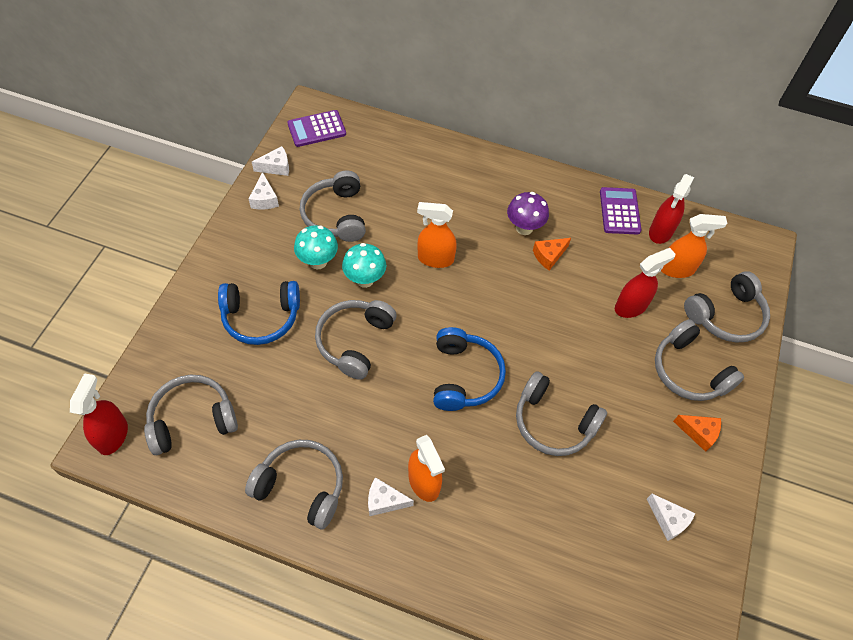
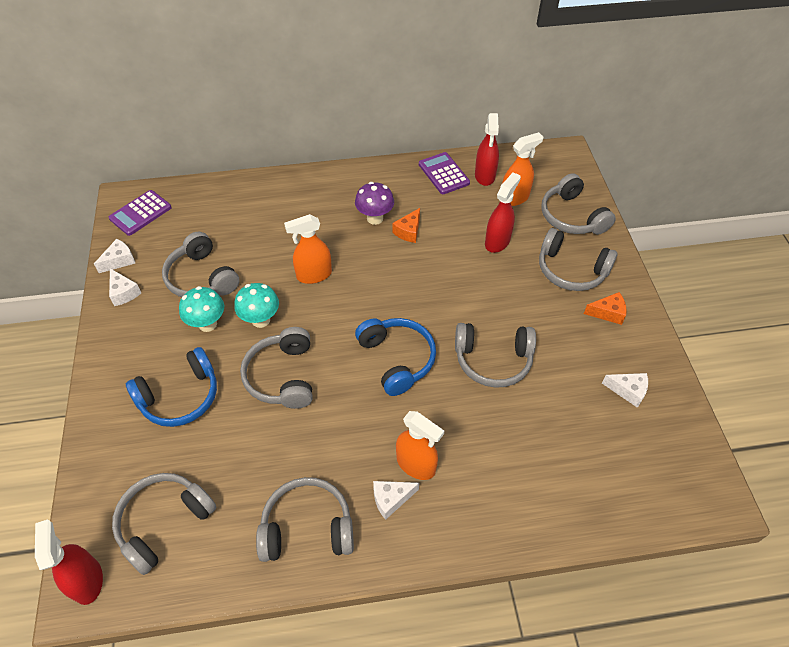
camera: 25 degrees left, 5 degrees down
grey headphones [684,271,770,343] -> grey headphones turned 120 degrees clockwise [541,173,616,235]

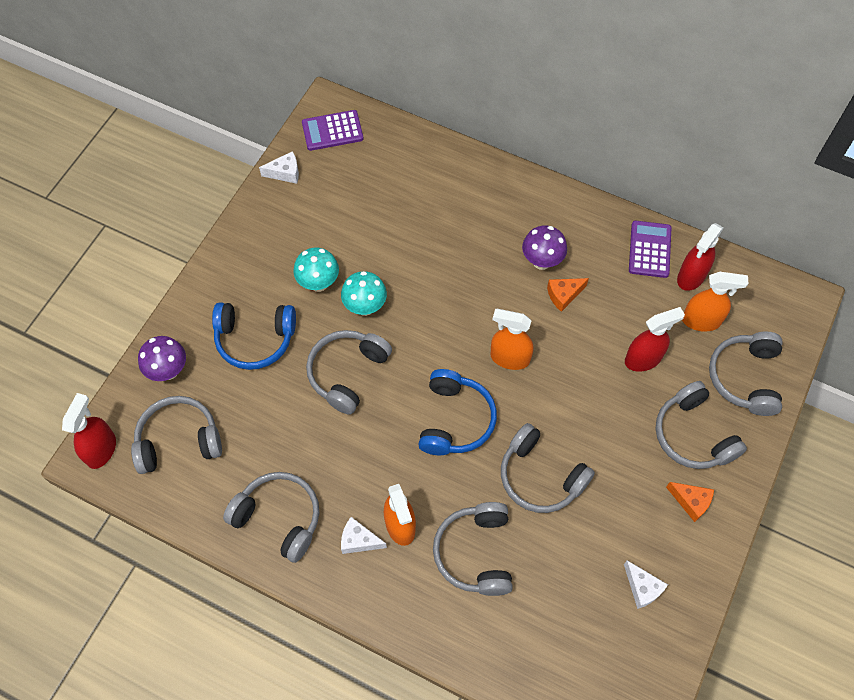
camera: 35 degrees right, 10 degrees up
white cheese [109,268,141,306] -> none
grey headphones [162,232,240,297] -> grey headphones moved to [433,502,513,596]
orange spray bottle [284,214,332,284] -> orange spray bottle moved to [490,309,533,370]
none -> purple mushroom [138,336,186,381]

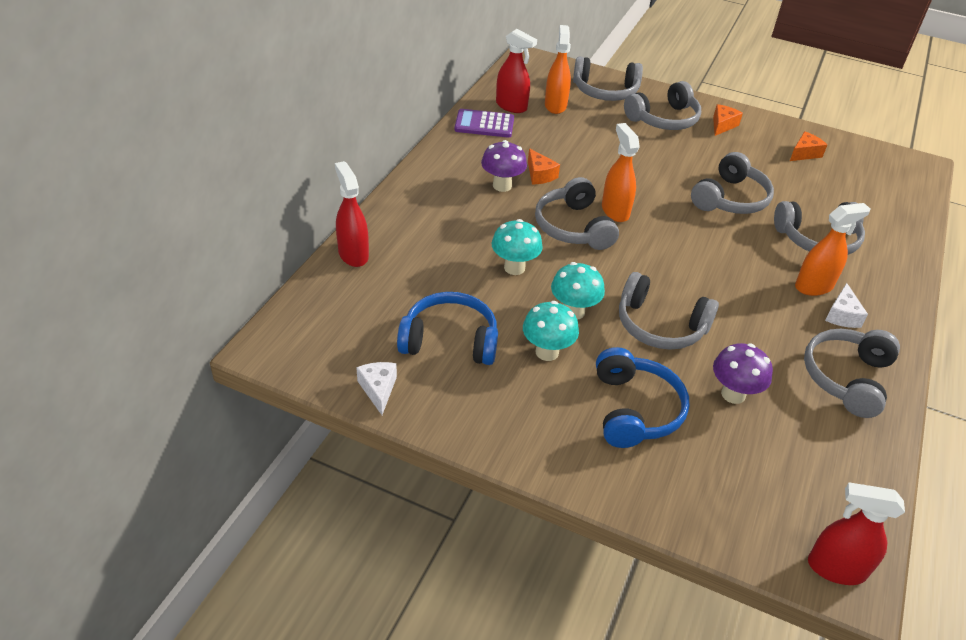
camera: 95 degrees left, 20 degrees down
grey headphones [131,396,222,474] -> grey headphones moved to [535,177,619,250]
purple mushroom [138,336,186,381] -> purple mushroom moved to [713,343,773,404]
purple calculator [302,110,364,151] -> none
blue headphones [418,369,497,455] -> blue headphones moved to [397,292,498,365]
orange spray bottle [490,309,533,370] -> orange spray bottle turned 150 degrees clockwise [602,123,640,222]
white cheese [624,560,668,609] -> orange cheese [790,131,827,161]
red spray bottle [625,307,685,371] -> red spray bottle moved to [335,161,369,267]
none -> turquoise mushroom [492,219,543,275]

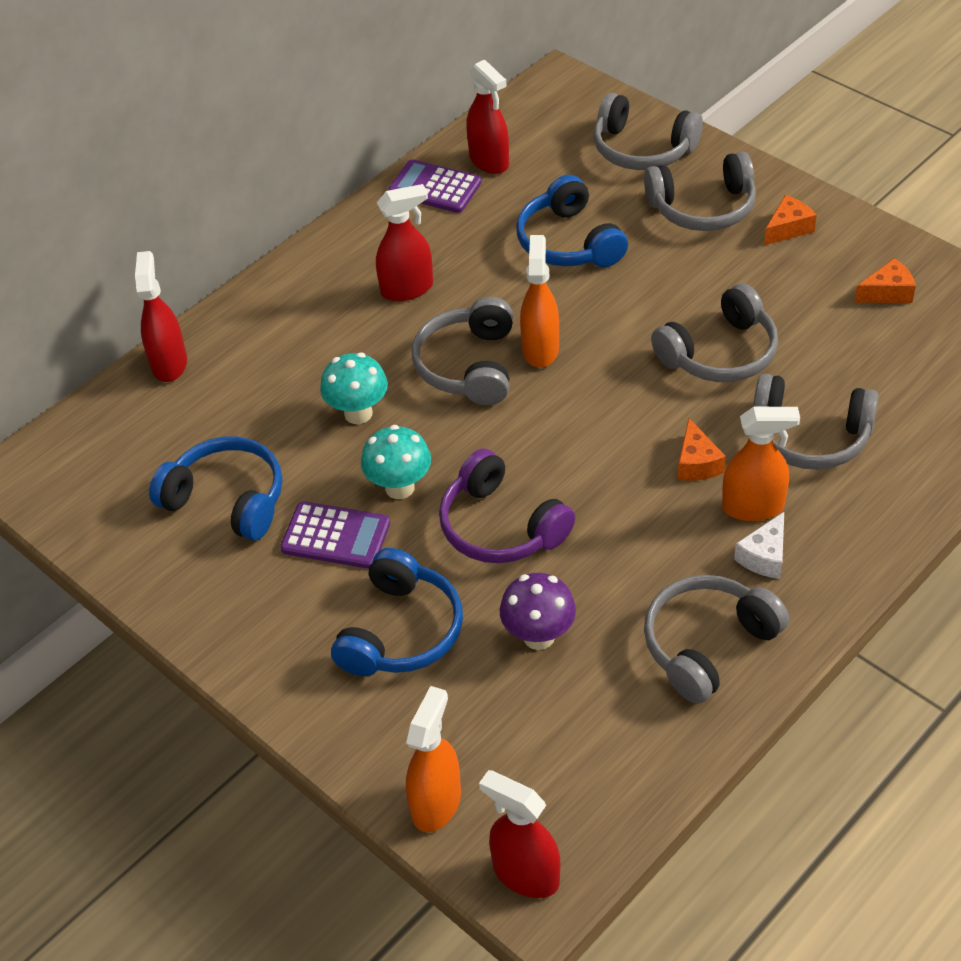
camera: 25 degrees right, 5 degrees up
white cheese [356,362,397,415] -> none
purple mushroom [481,140,527,192] -> red spray bottle [376,184,433,301]
turquoise mushroom [523,301,579,361] -> purple calculator [280,501,390,569]
orange cheese [528,148,560,185] -> orange cheese moved to [678,418,726,481]
orange spray bottle [545,25,571,114] -> orange spray bottle moved to [406,686,461,832]
grey headphones [619,272,719,350] -> purple headphones [439,449,575,563]
none -> blue headphones [516,175,628,267]

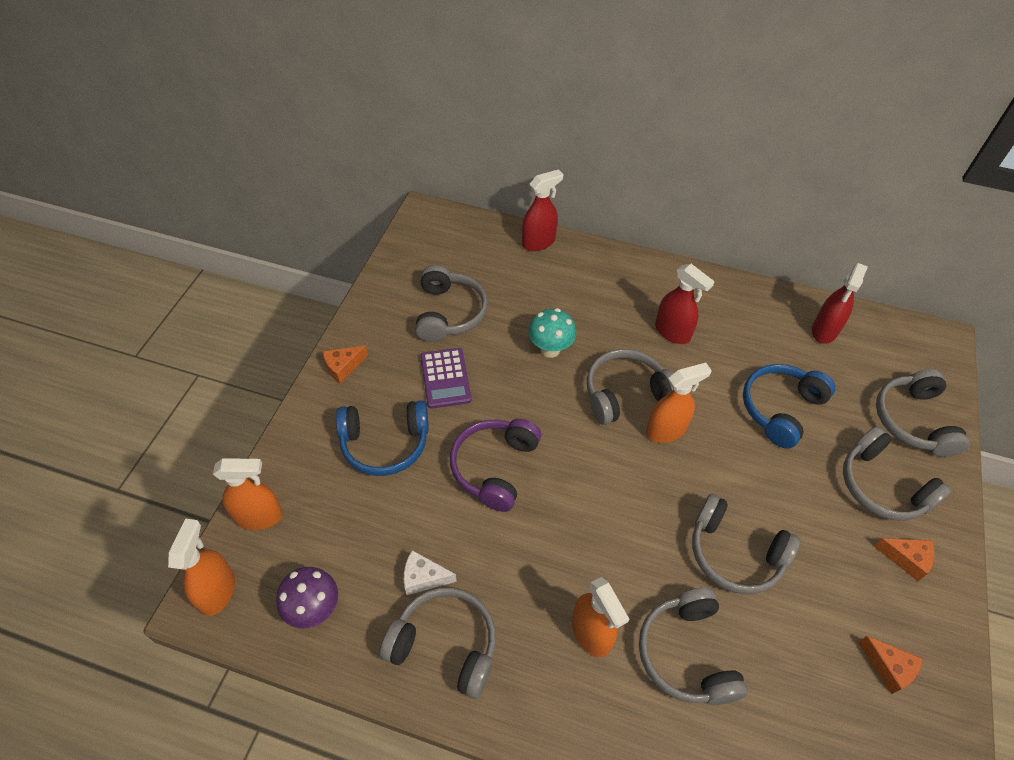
camera: 60 degrees right, 5 degrees up
blue headphones [149,437,283,541] -> grey headphones [415,265,488,342]
turquoise mushroom [361,425,431,499] -> none
purple calculator [388,159,482,213] -> none
red spray bottle [479,770,560,898] -> orange spray bottle [168,518,235,616]
purple mushroom [500,573,576,650] -> purple mushroom moved to [276,567,338,628]
orange cheese [678,418,726,481] -> orange cheese moved to [323,346,368,384]
white cheese [734,512,784,579] -> white cheese moved to [404,550,457,595]

